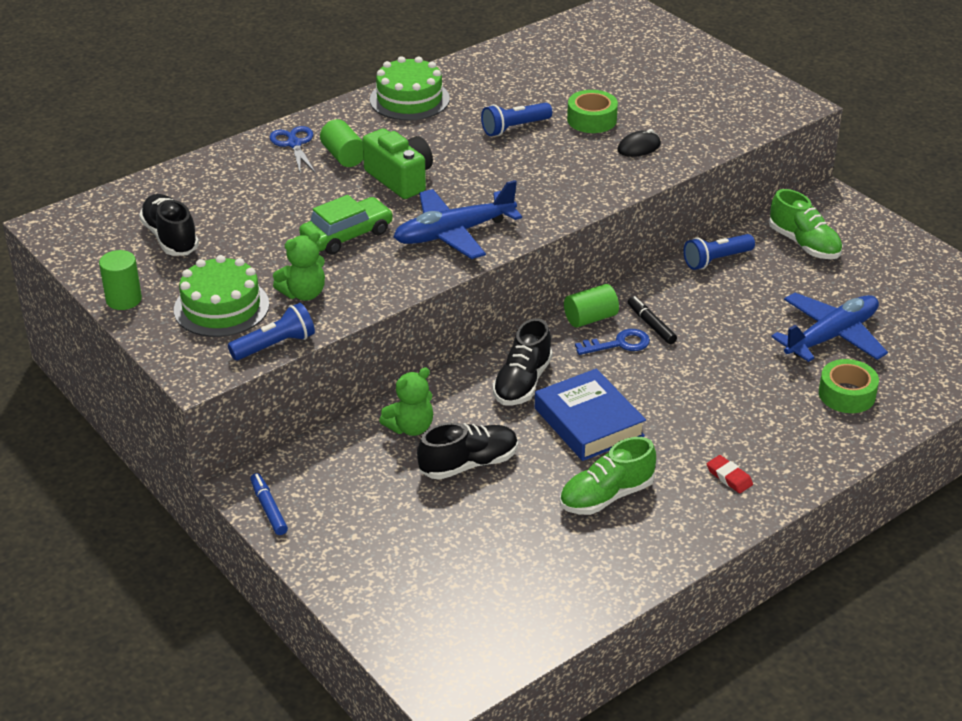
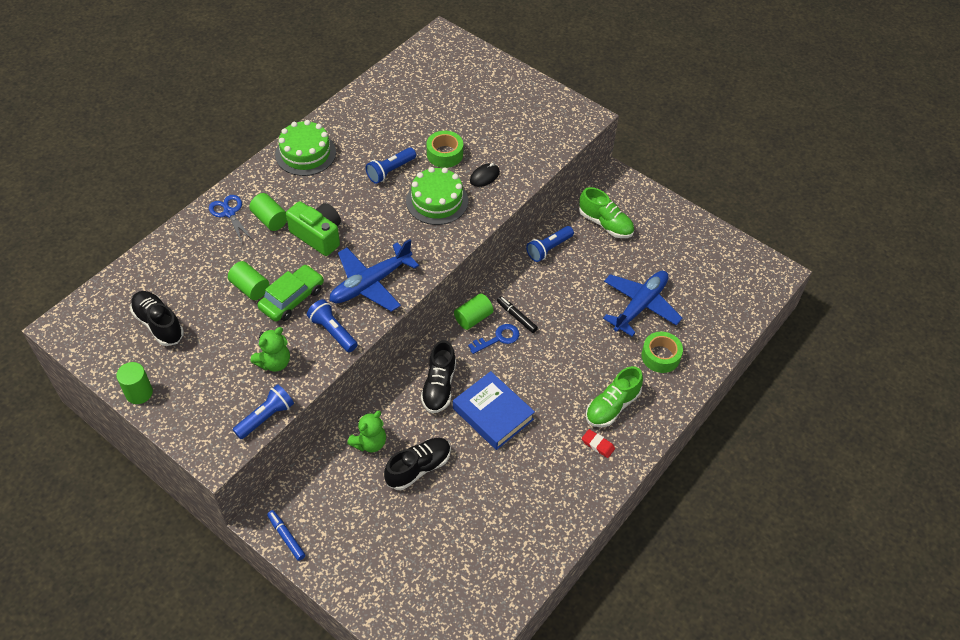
camera: 15 degrees left, 15 degrees up
green cake [174,255,269,337] -> green cake moved to [406,167,468,225]
green shoe [559,437,656,515] -> green shoe moved to [586,366,643,427]
none -> green cylinder [228,261,269,300]
none -> blue flashlight [307,299,358,352]

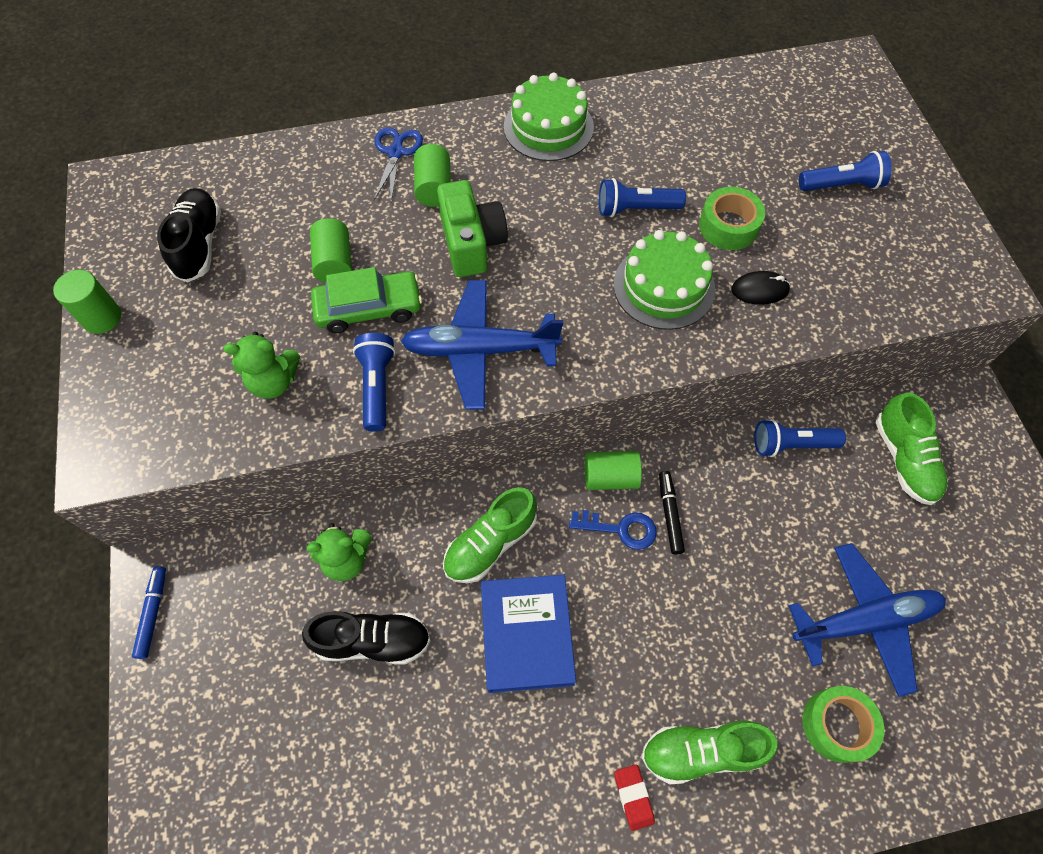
camera: 40 degrees right, 10 degrees up
blue flashlight [233,384,294,439] -> blue flashlight moved to [799,151,892,191]
black shoe [421,340,456,413] -> green shoe [443,487,537,583]

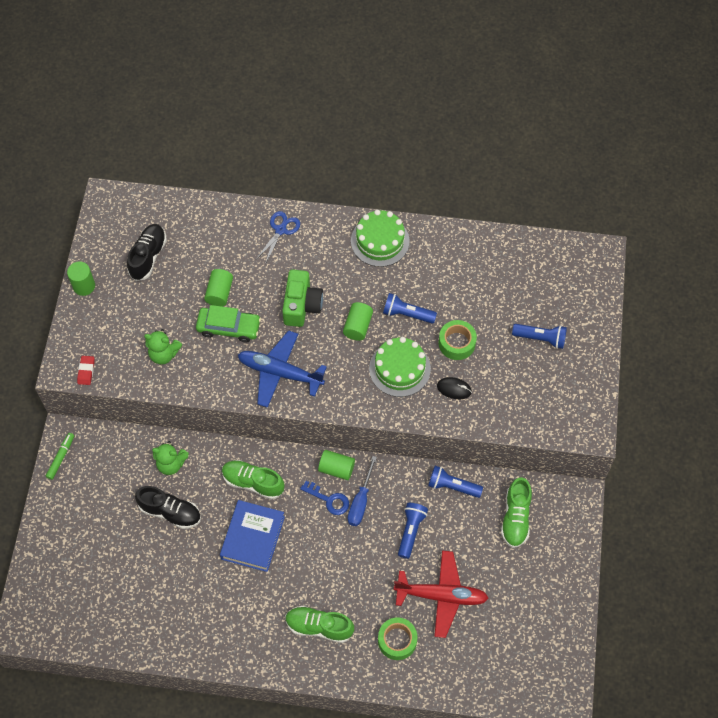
camera: 20 degrees right, 0 degrees up
blue marker [132,566,166,659] -> green marker [46,433,74,480]
blue flashlight [353,333,395,432] -> blue flashlight moved to [398,503,428,559]
green cylinder [414,144,451,207] -> green cylinder moved to [343,302,373,341]
green shoe [443,487,537,583] -> green shoe turned 45 degrees clockwise [222,460,285,500]
red eraser [614,764,655,831] -> red eraser moved to [77,356,95,385]
black marker [659,471,685,555] -> blue screwdriver [348,456,377,526]
blue plane [789,543,946,697] -> red plane [394,550,488,638]

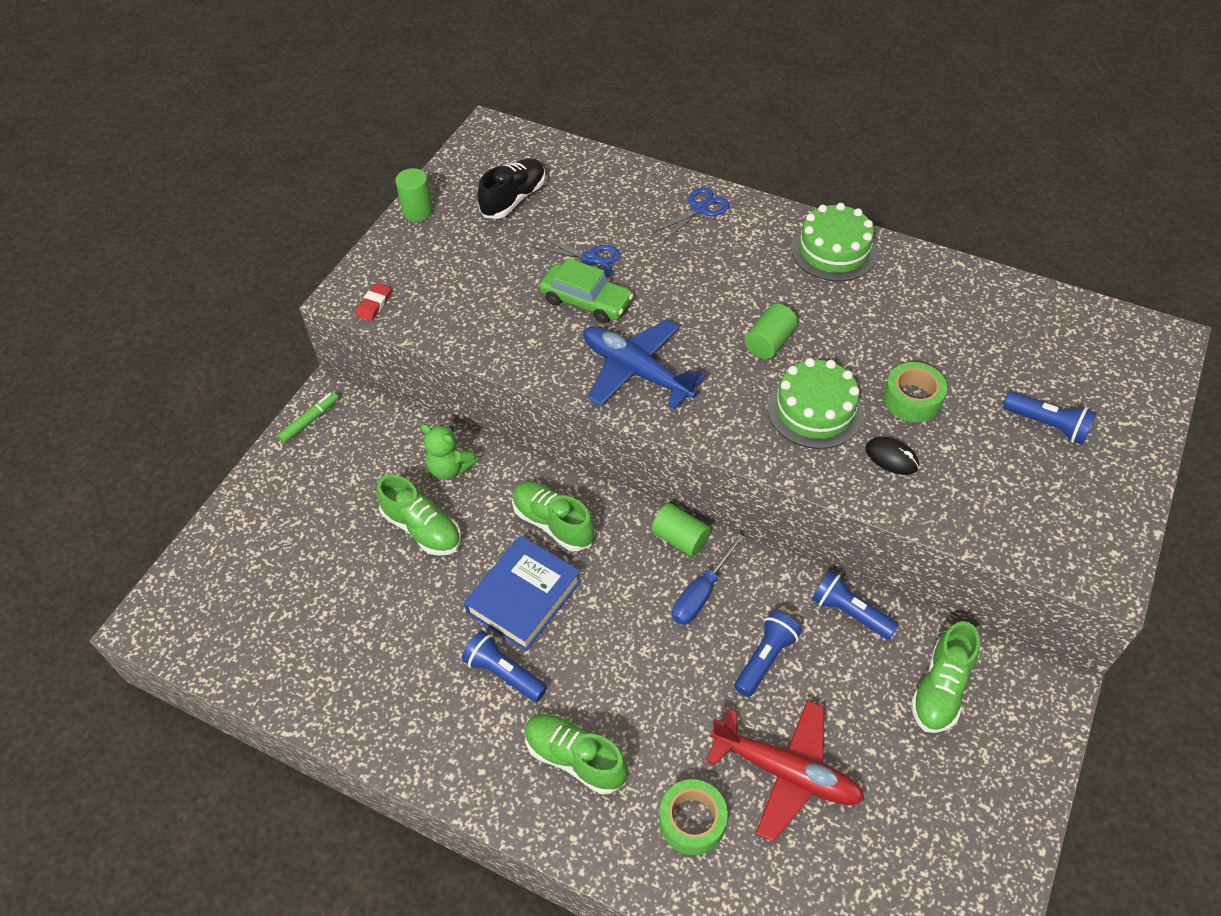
camera: 20 degrees right, 10 degrees down
black shoe [135,486,201,529] -> green shoe [376,474,461,556]
green teddy bear [144,329,182,365] -> none
green cylinder [204,269,233,307] -> blue scissors [532,236,621,277]
green camera [282,269,323,327] -> none
blue key [300,481,349,515] -> none
blue flashlight [383,293,437,324] -> blue flashlight moved to [461,630,547,702]

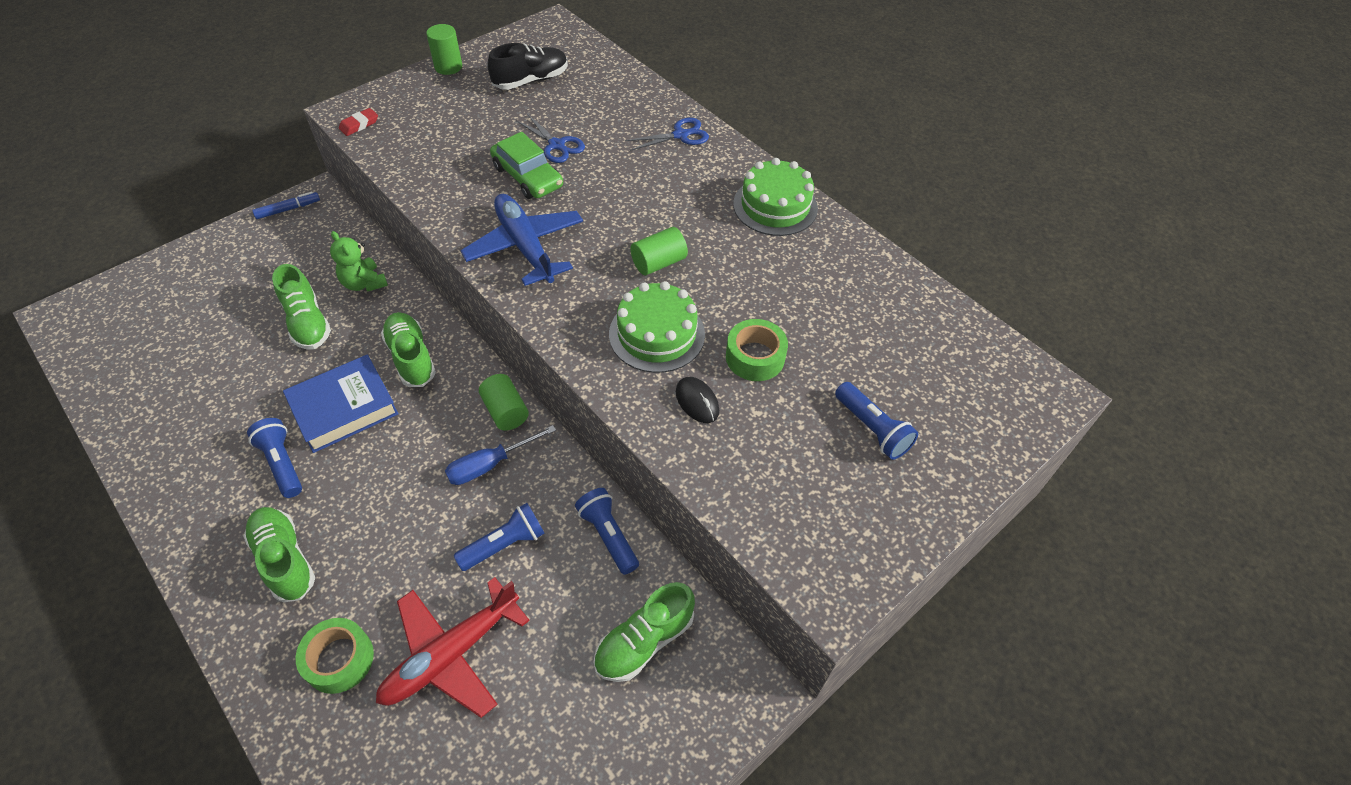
camera: 20 degrees right, 0 degrees up
green marker [278,392,339,443] -> blue marker [252,192,320,219]
red plane [706,700,865,842] -> red plane turned 90 degrees clockwise [376,577,530,718]

